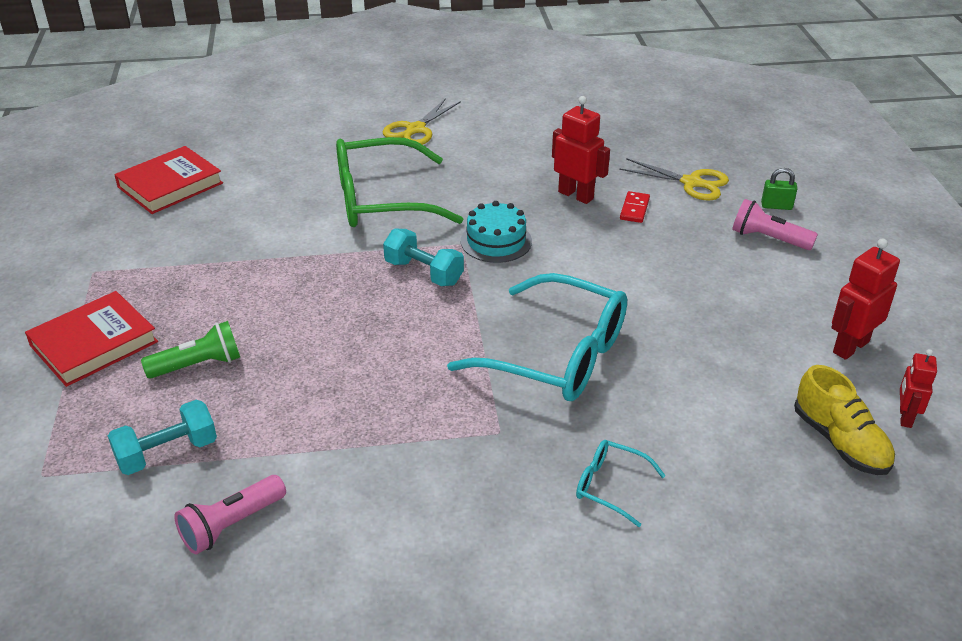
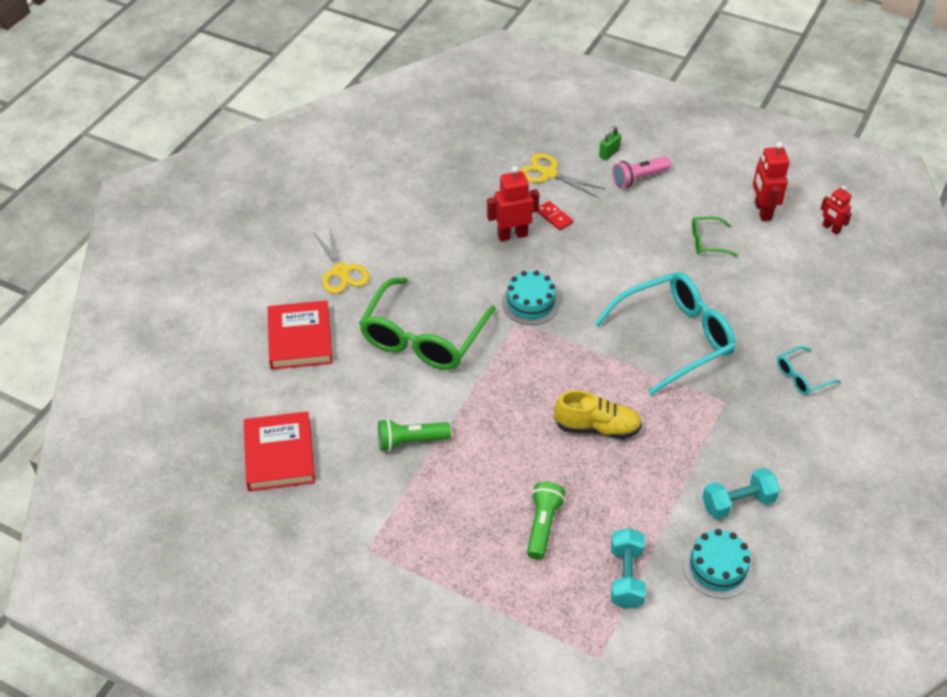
camera: 55 degrees left, 10 degrees up
red book [25,291,158,387] -> red book moved to [268,301,332,369]
pink flashlight [174,475,286,554] -> turquoise cake [683,529,753,599]
turquoise dumbbell [383,229,464,286] -> turquoise dumbbell moved to [702,468,780,520]
yellow scissors [619,158,729,201] -> yellow scissors turned 120 degrees counterclockwise [520,153,605,198]
yellow shoe [794,365,895,475] -> yellow shoe moved to [554,390,642,439]
none -> green flashlight [378,419,451,452]
none -> green glasses [692,217,738,257]

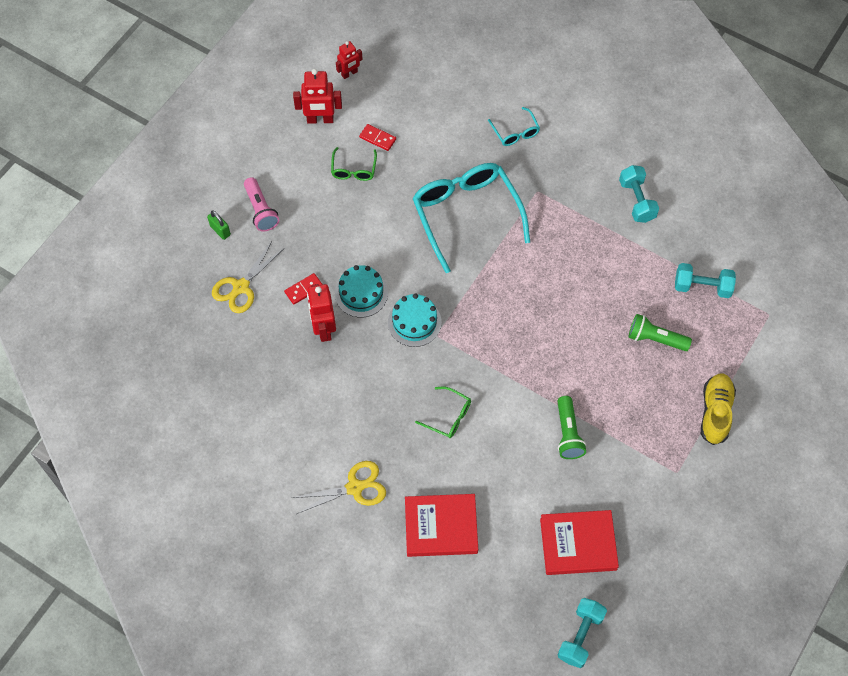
camera: 85 degrees left, 15 degrees up
green glasses [359,277,496,370] -> green glasses [415,387,471,438], size x0.45
yellow shoe [554,390,642,439] -> yellow shoe moved to [701,373,736,445]
turquoise cake [683,529,753,599] -> turquoise cake moved to [335,265,388,317]
none -> red domino [359,124,396,151]
none -> turquoise dumbbell [557,598,607,668]

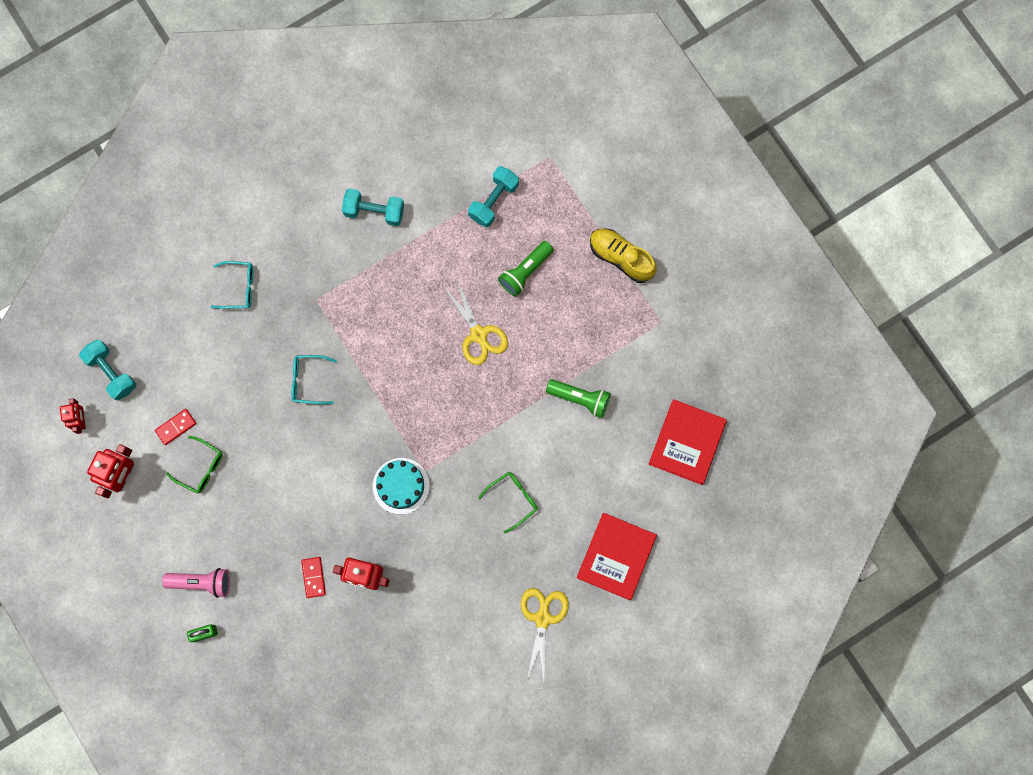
camera: 65 degrees left, 15 degrees up
yellow scissors [212,241,283,313] -> yellow scissors moved to [443,279,508,365]
turquoise cake [335,265,388,317] -> none
turquoise glasses [413,163,530,273] -> turquoise glasses [291,355,337,404], size x0.45
turquoise dumbbell [557,598,607,668] -> turquoise dumbbell moved to [79,340,136,401]

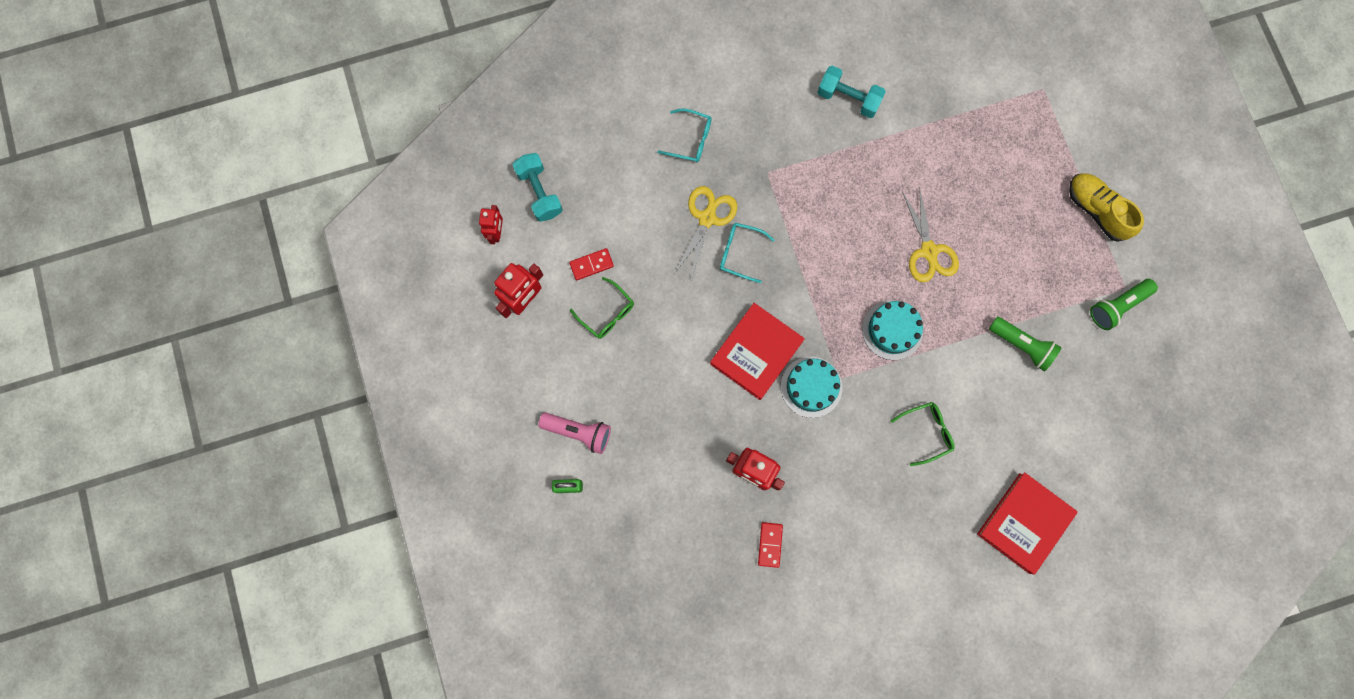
camera: 15 degrees right, 0 degrees up
red domino [301,557,326,598] -> red domino moved to [758,522,783,568]
turquoise dumbbell [468,166,519,228] -> none
green flashlight [498,241,554,296] -> green flashlight moved to [1090,279,1158,330]
yellow scissors [521,588,569,681] -> yellow scissors moved to [674,186,737,280]
red book [649,399,727,485] -> red book moved to [710,303,804,400]
none -> turquoise cake [862,300,923,360]

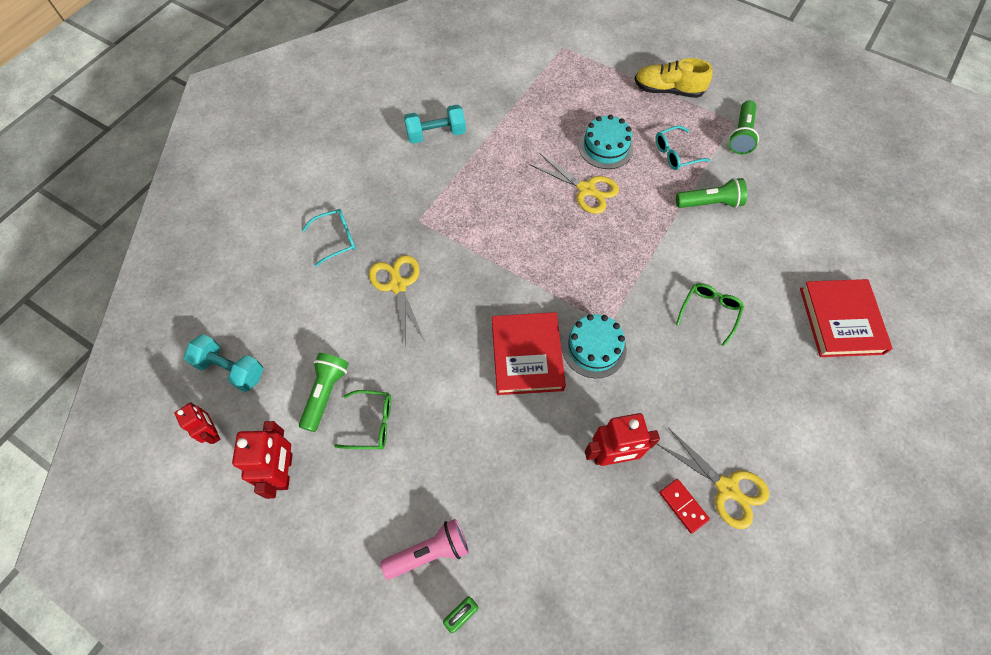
camera: 40 degrees left, 15 degrees down
red domino [569,248,614,280] -> green flashlight [299,353,349,432]
turquoise glasses [720,223,774,283] -> turquoise glasses moved to [656,126,710,170]
turquoise cake [862,300,923,360] -> turquoise cake moved to [579,115,634,169]
none -> yellow scissors [656,428,769,529]

